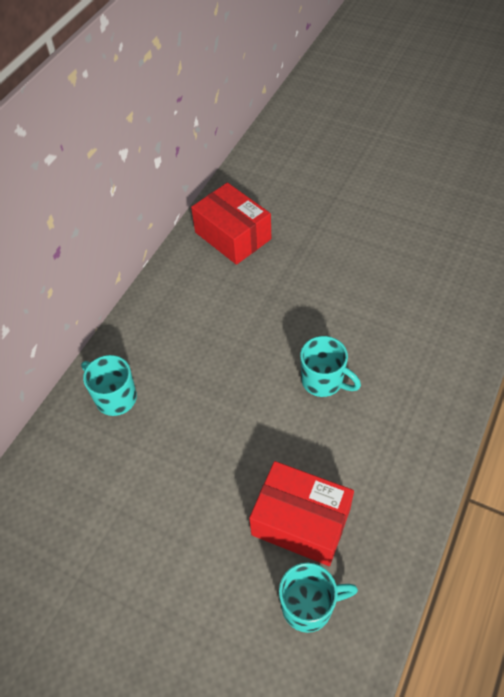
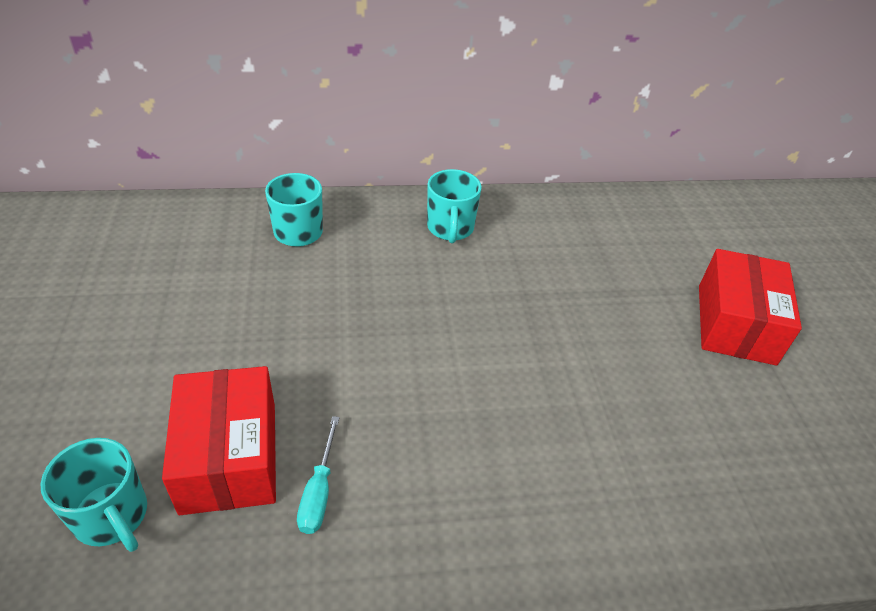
camera: 50 degrees right, 10 degrees down
red box [191,183,271,265] -> red box moved to [699,249,802,365]
turquoise mug [300,336,361,397] -> turquoise mug moved to [427,169,482,243]
none -> turquoise screwdriver [297,416,340,534]

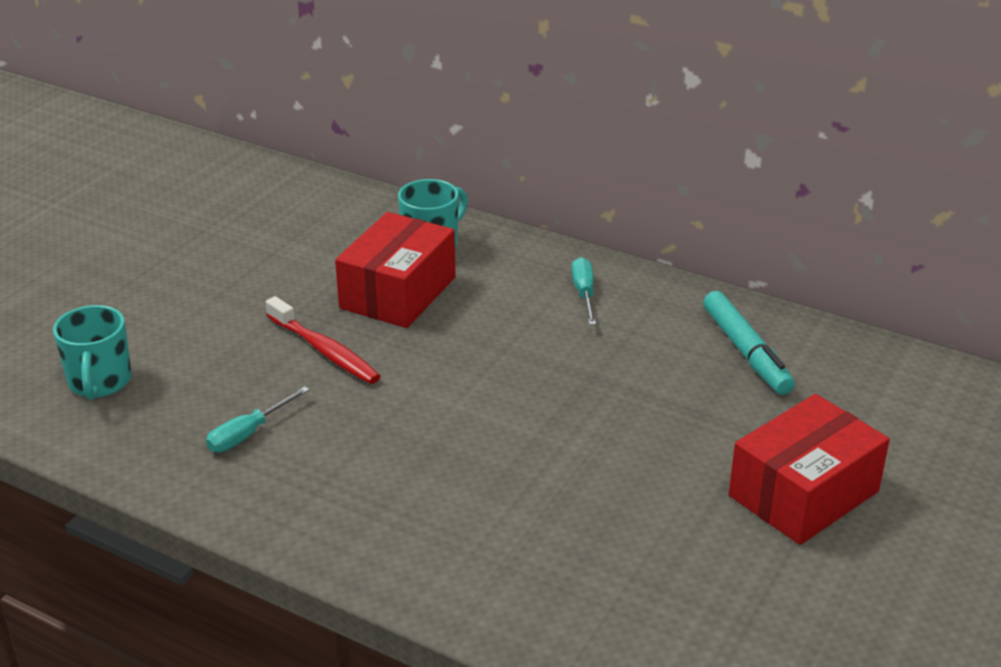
camera: 40 degrees right, 10 degrees down
red box [162,366,276,515] -> red box moved to [335,212,456,328]
turquoise mug [427,169,482,243] -> turquoise screwdriver [571,257,596,325]
none -> red toothbrush [265,296,381,384]
none -> turquoise marker [703,291,795,395]

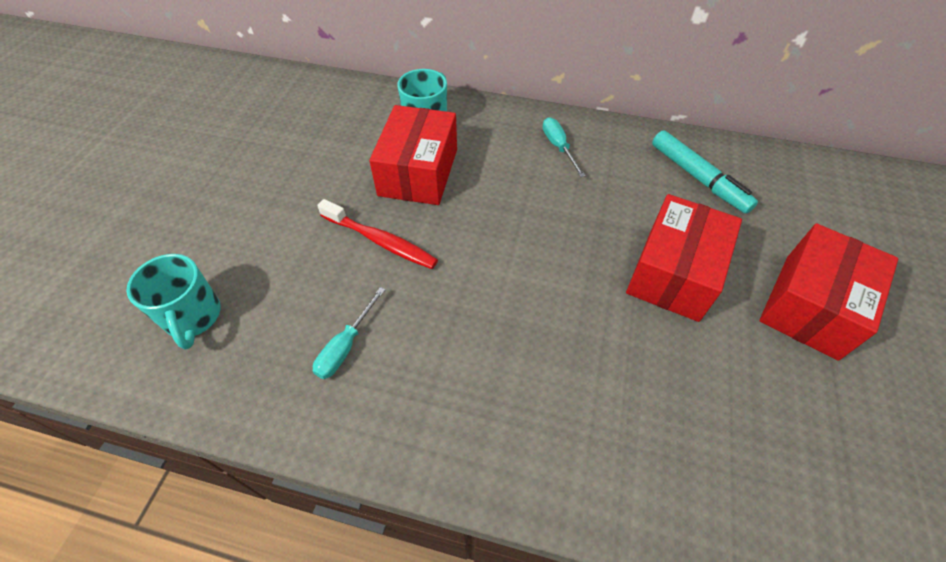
camera: 15 degrees left, 20 degrees up
none -> red box [626,194,742,322]

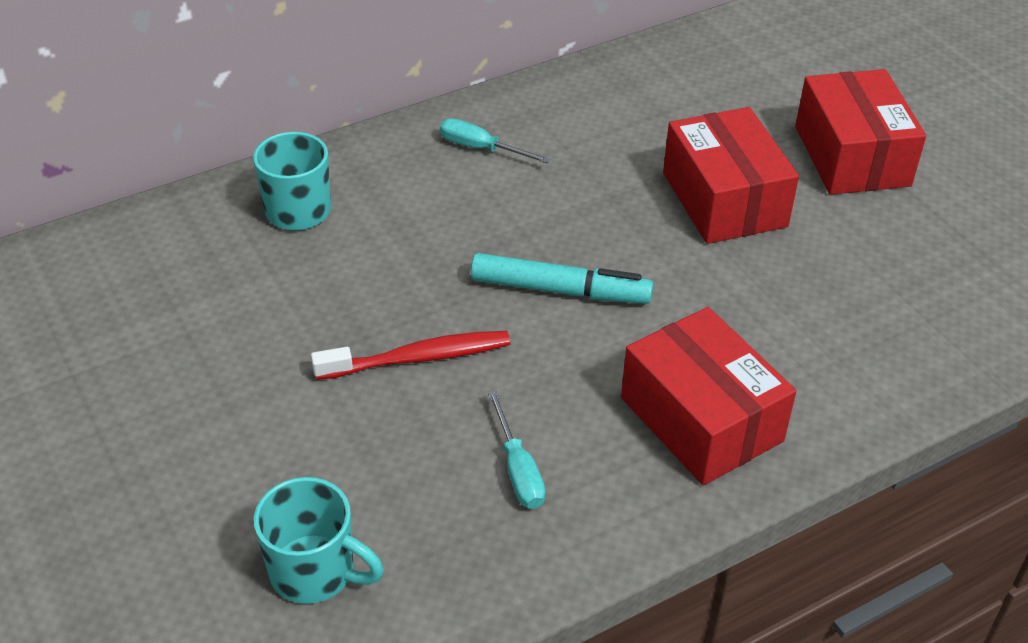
camera: 45 degrees left, 10 degrees down
red box [369,105,457,205] -> red box moved to [621,307,796,485]
turquoise marker [652,130,758,214] -> turquoise marker moved to [471,253,654,304]

